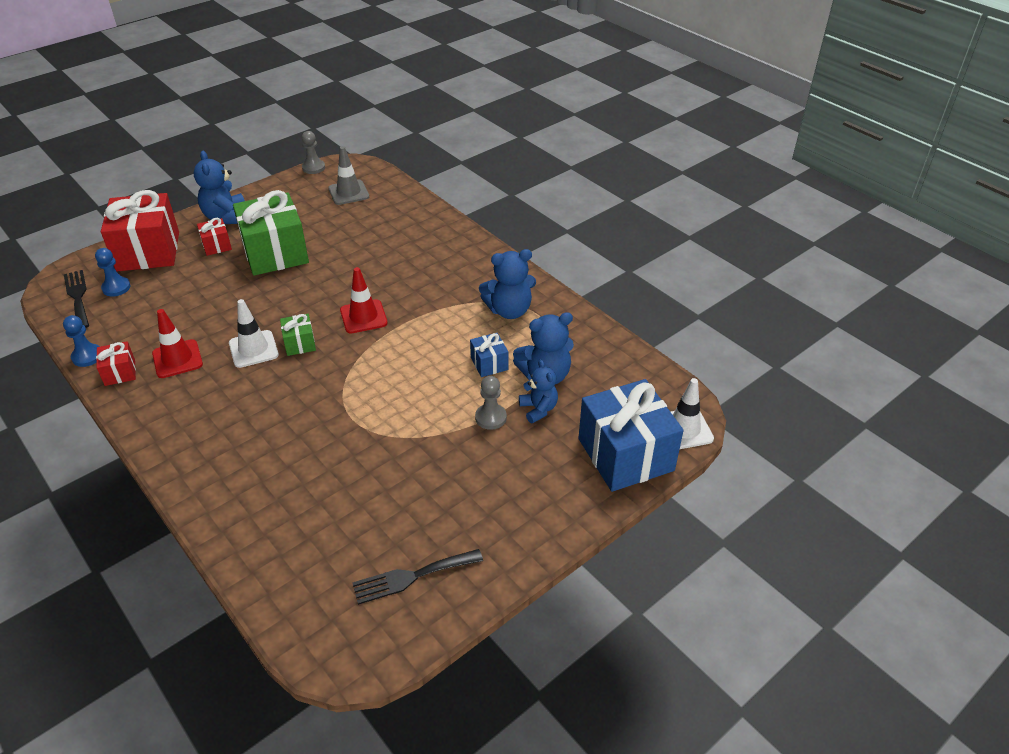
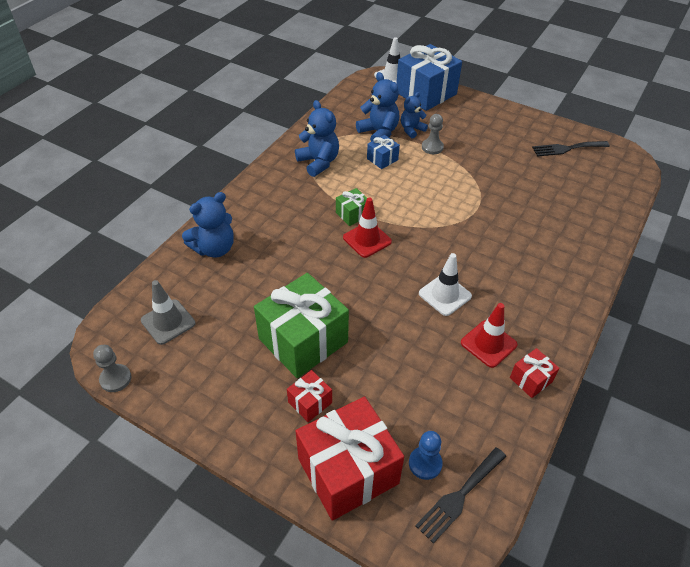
camera: 110 degrees left, 5 degrees up
blue pawn [63,315,100,367] -> none
blue teddy bear [194,151,245,224] -> blue teddy bear moved to [182,192,234,258]
green gift [280,314,316,356] -> green gift moved to [336,188,367,226]
black fork [352,549,483,605] -> black fork turned 120 degrees clockwise [532,141,610,157]

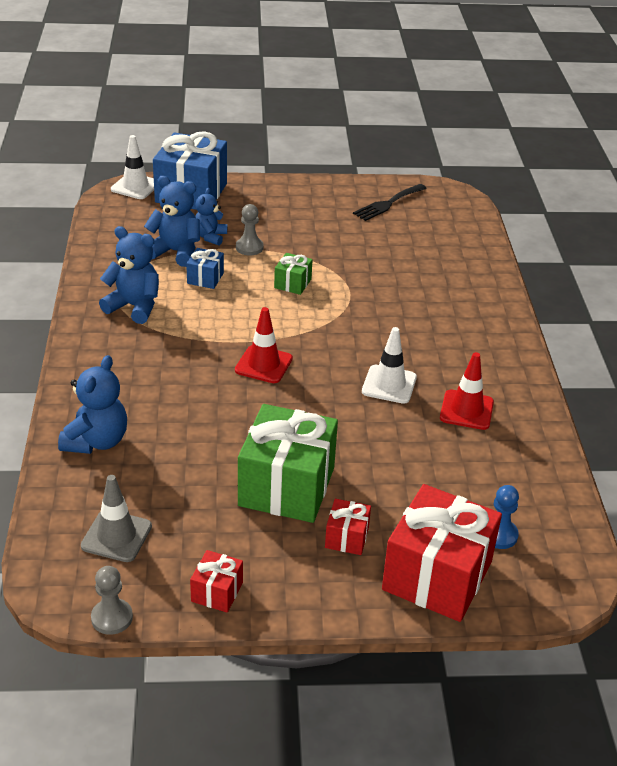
camera: 35 degrees left, 10 degrees down
green gift [336,188,367,226] -> green gift moved to [274,253,313,295]
black fork [415,447,506,544] -> none
red gift [510,348,560,398] -> red gift moved to [190,550,243,613]

